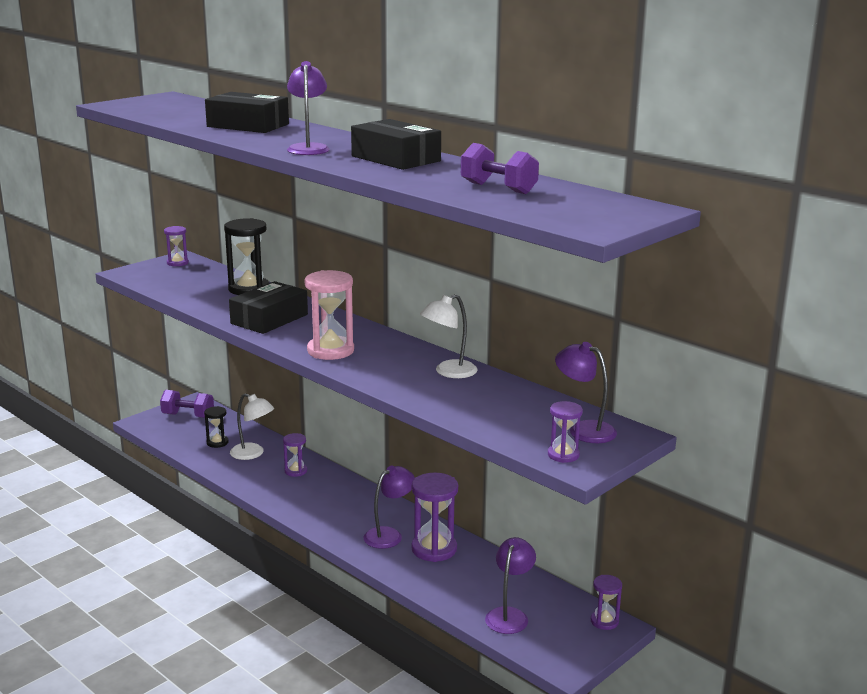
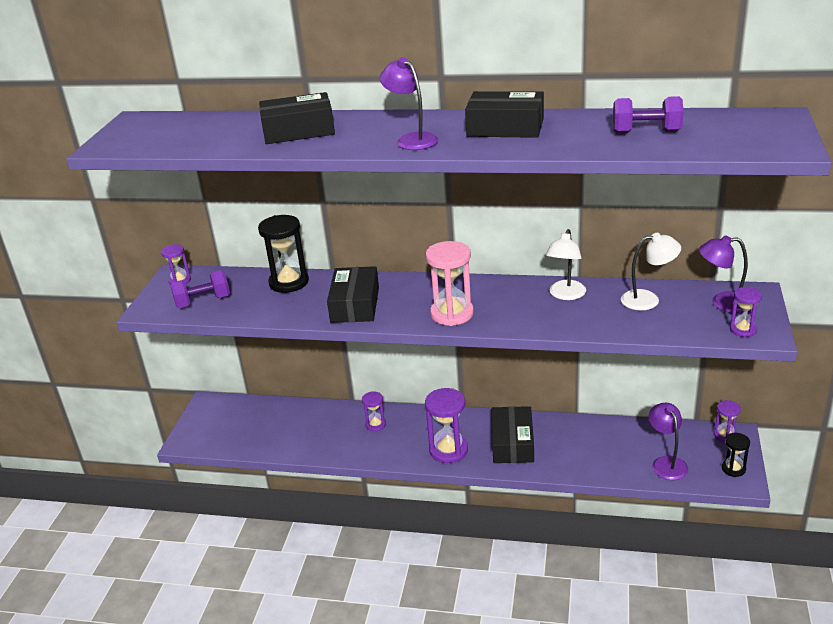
camera: 30 degrees left, 10 degrees up
purple dumbbell [160,390,214,418] -> purple dumbbell moved to [170,270,230,308]
black hourglass [204,406,228,448] -> black hourglass moved to [722,433,750,477]
white lamp [230,393,274,460] -> white lamp moved to [621,233,681,310]
purple lamp [364,466,415,549] -> black box [492,406,534,463]
purple hourglass [411,472,458,562] -> purple hourglass moved to [425,388,468,463]

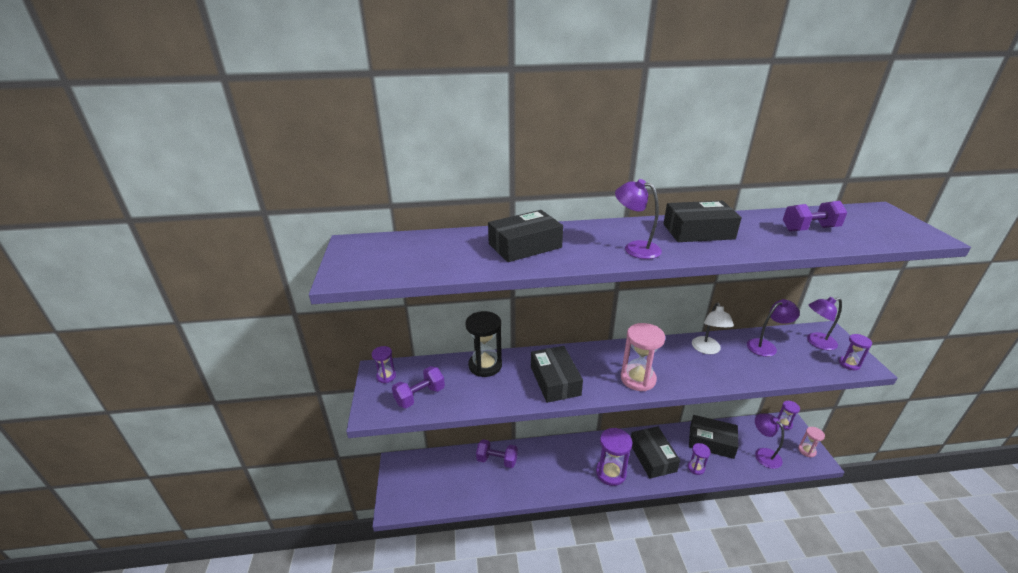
camera: 20 degrees left, 0 degrees up
purple hourglass [362,391,386,431] -> purple hourglass moved to [688,443,711,475]
white lamp [621,233,681,310] -> purple lamp [747,299,800,357]
black hourglass [722,433,750,477] -> pink hourglass [798,427,825,457]
none -> purple dumbbell [476,439,518,468]
none -> black box [689,415,738,459]

